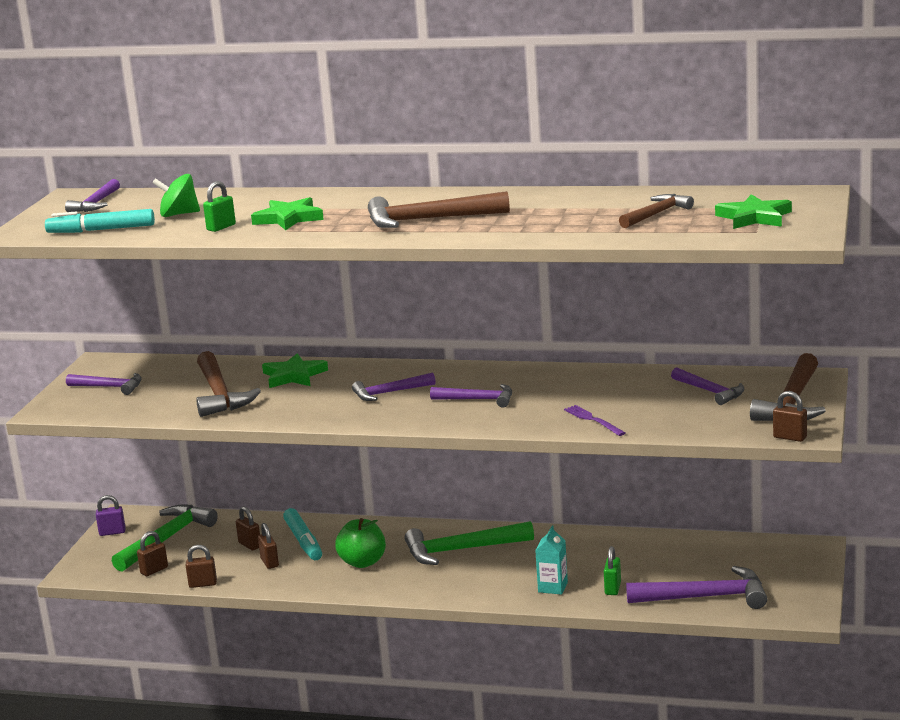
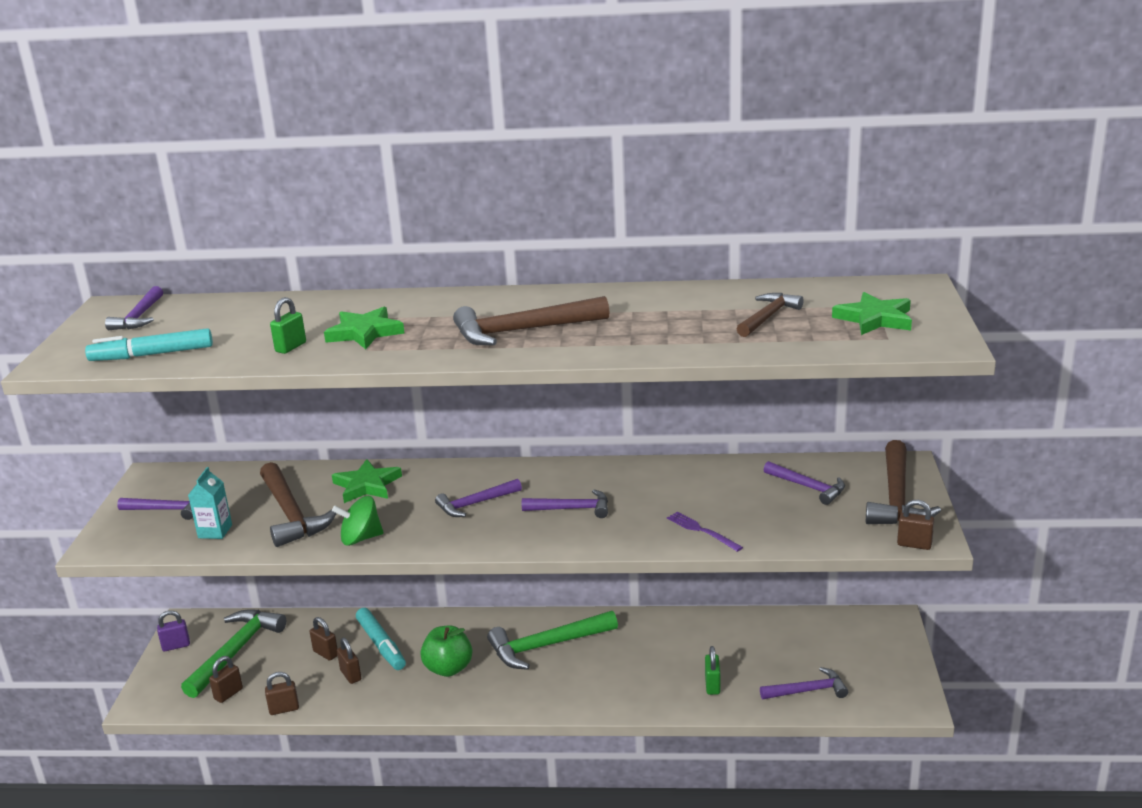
camera: 10 degrees left, 5 degrees up
green spinning top [152,174,200,217] -> green spinning top moved to [332,496,384,546]
turquoise carton [535,525,568,594] -> turquoise carton moved to [188,467,232,539]
purple hammer [626,566,767,609] -> purple hammer [760,667,848,699], size x0.62

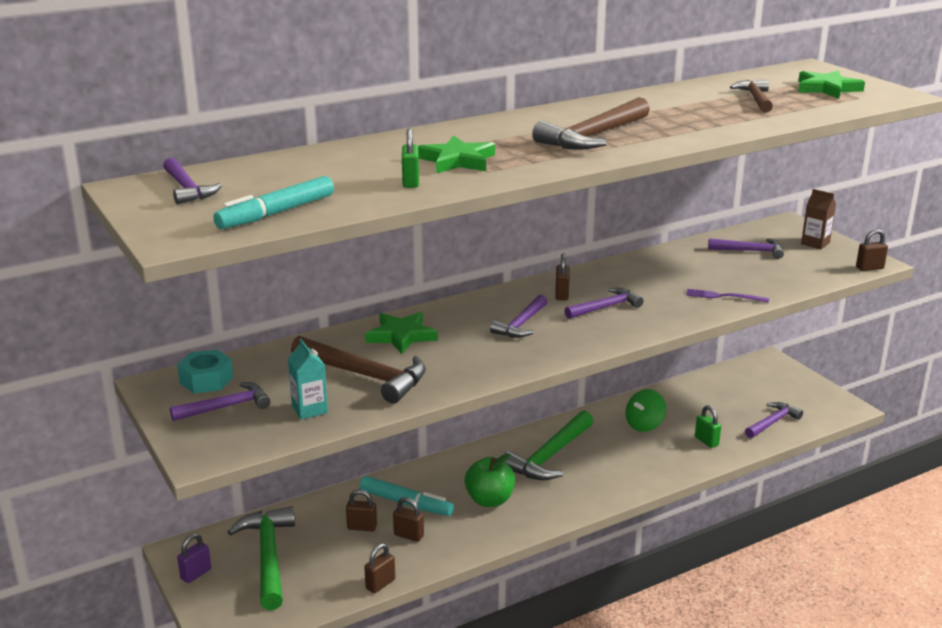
camera: 35 degrees left, 0 degrees up
brown padlock [209,656,243,703] -> brown padlock moved to [555,253,569,300]
green spinning top [332,496,384,546] -> green spinning top moved to [626,389,666,432]
brown hammer [866,440,941,524] -> brown carton [801,189,836,249]
none -> turquoise nut [177,350,233,393]

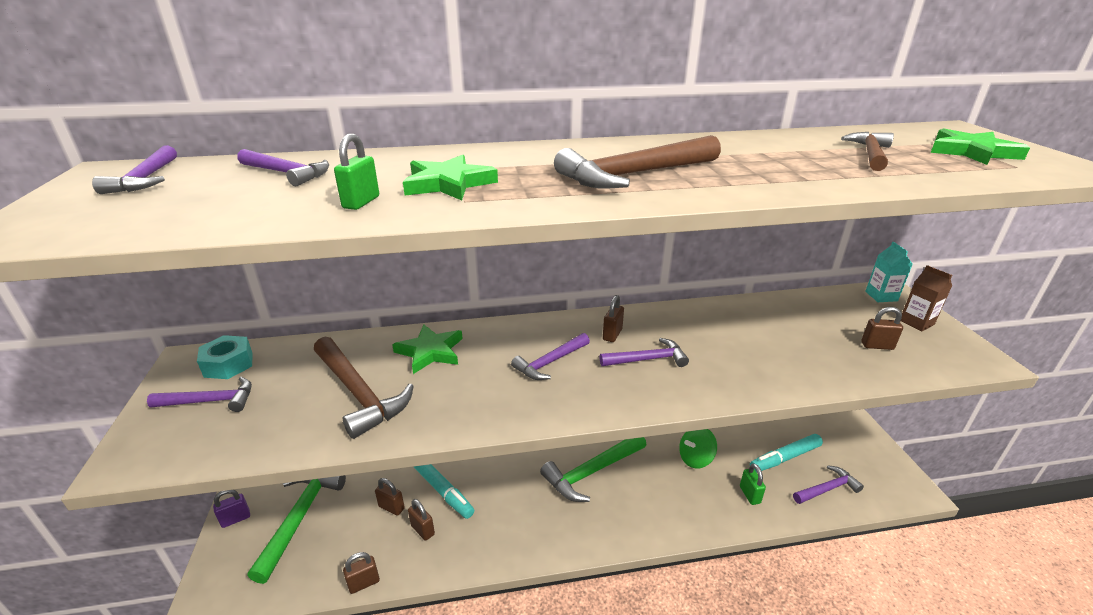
camera: 20 degrees right, 5 degrees up
turquoise marker [213,176,334,229] -> turquoise marker moved to [750,434,823,472]
turquoise carton [288,339,328,420] -> turquoise carton moved to [865,242,913,302]
green apple [464,453,515,507] -> none
purple fork [686,289,769,303] -> none
purple hammer [708,238,784,259] -> purple hammer moved to [237,149,329,186]
brown padlock [856,229,888,271] -> brown padlock moved to [861,307,903,350]

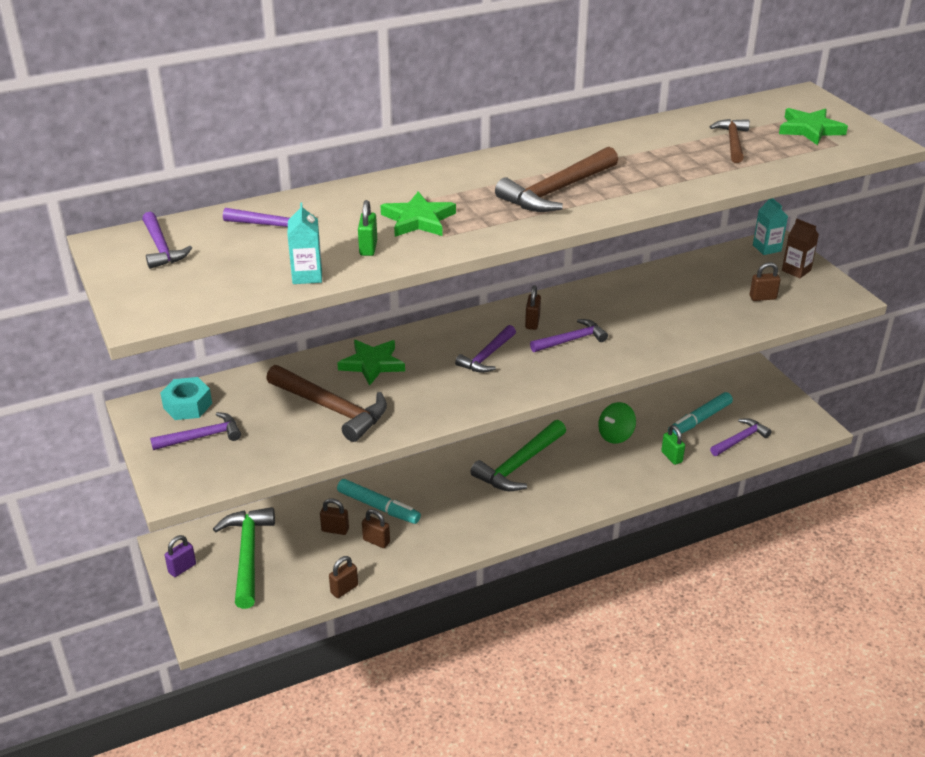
camera: 15 degrees left, 5 degrees up
none -> turquoise carton [288,203,322,284]

